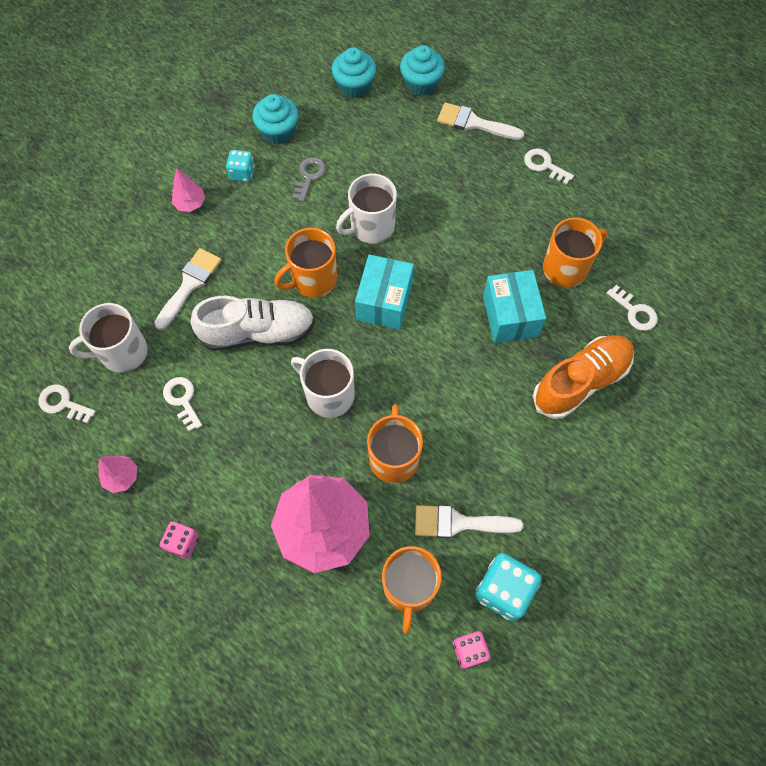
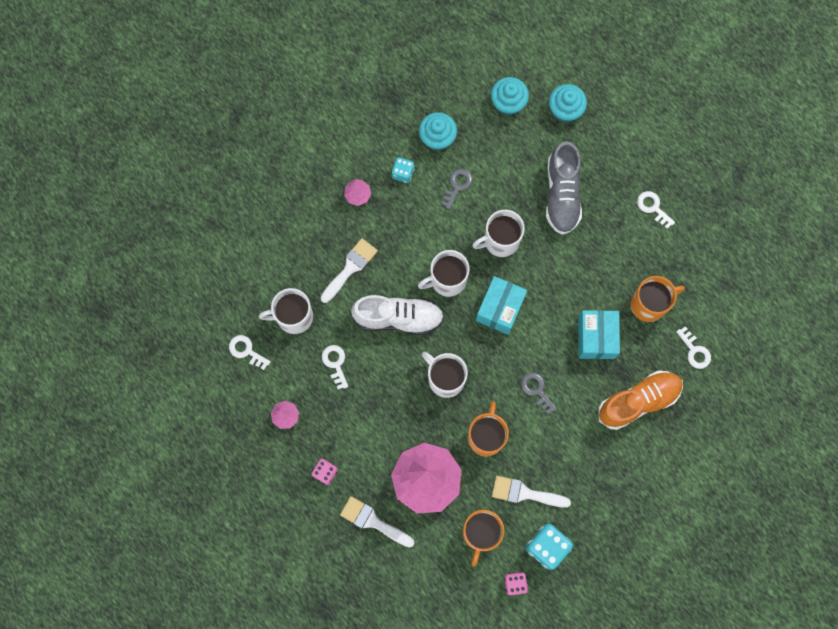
camera: 10 degrees right, 10 degrees up
orange mug [274,228,337,298] -> white mug [418,250,469,297]
white brush [437,102,525,140] -> white brush moved to [340,496,414,548]
none -> grey key [521,372,557,414]
none -> grey shoe [546,141,582,235]

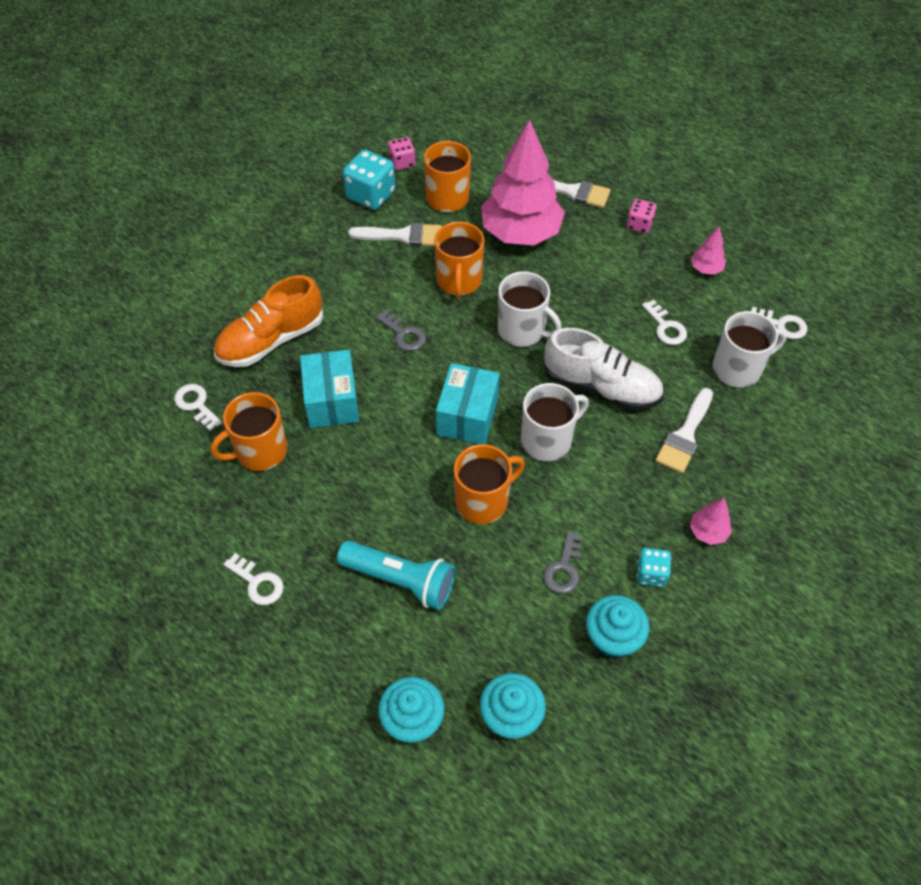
camera: 170 degrees right, 20 degrees down
white shoe [351,295,444,335] -> white shoe turned 150 degrees counterclockwise [543,328,663,410]
white mug [472,210,525,257] -> orange mug [454,444,525,524]
grey shoe [546,141,582,235] -> turquoise flashlight [337,541,455,610]

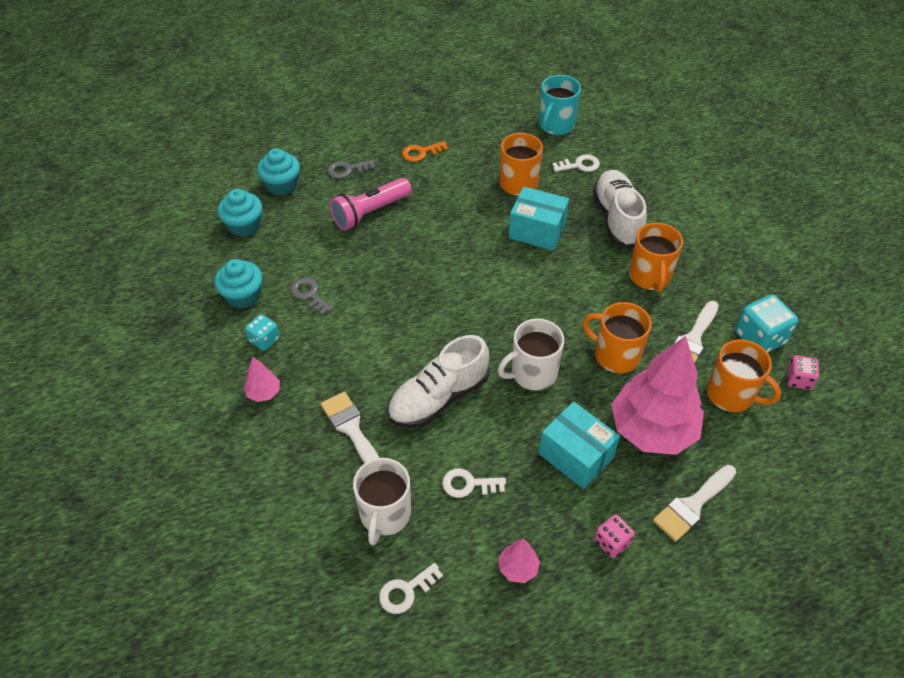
camera: 120 degrees right, 5 degrees down
orange shoe [214,275,323,367] -> white shoe [593,170,647,249]
white key [224,553,284,605] -> orange key [402,141,448,162]
turquoise flashlight [337,541,455,610] -> pink flashlight [329,178,412,231]
grey key [376,310,426,351] -> grey key moved to [327,160,375,179]
turquoise box [436,363,500,444] -> turquoise box moved to [539,402,620,489]
orange mug [454,444,525,524] -> orange mug moved to [629,223,683,292]
white mug [521,383,589,461] -> none
none -> turquoise mug [539,75,581,135]

